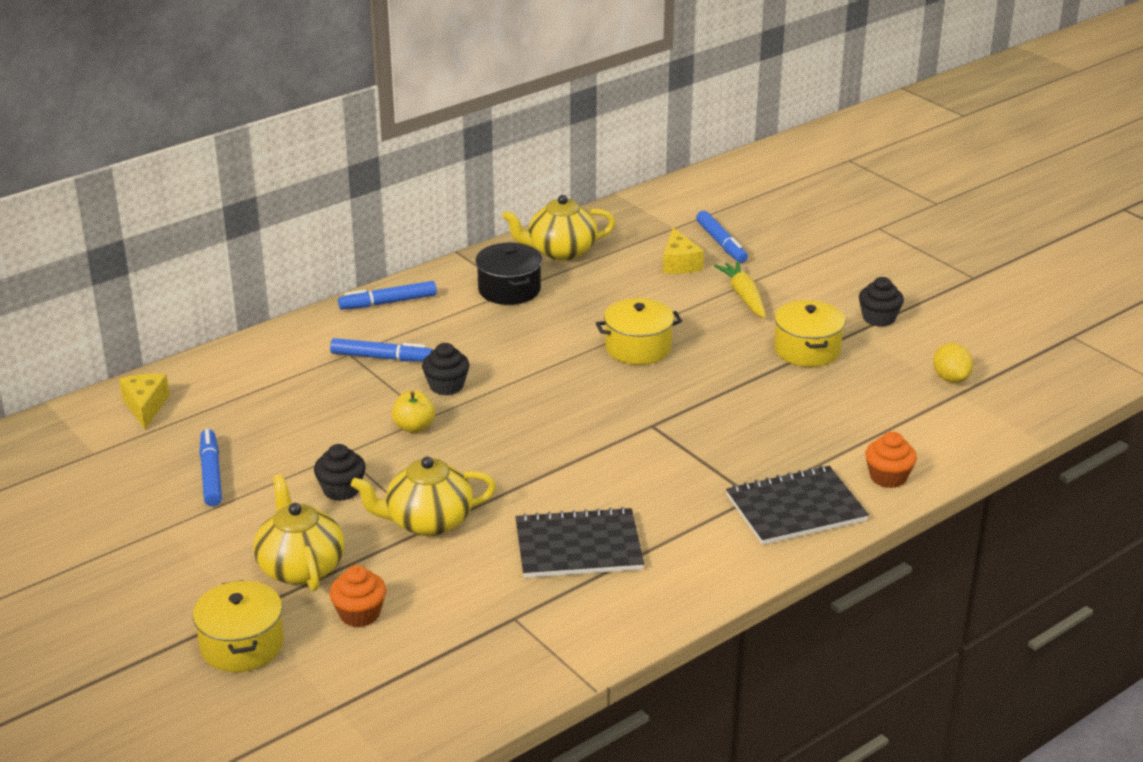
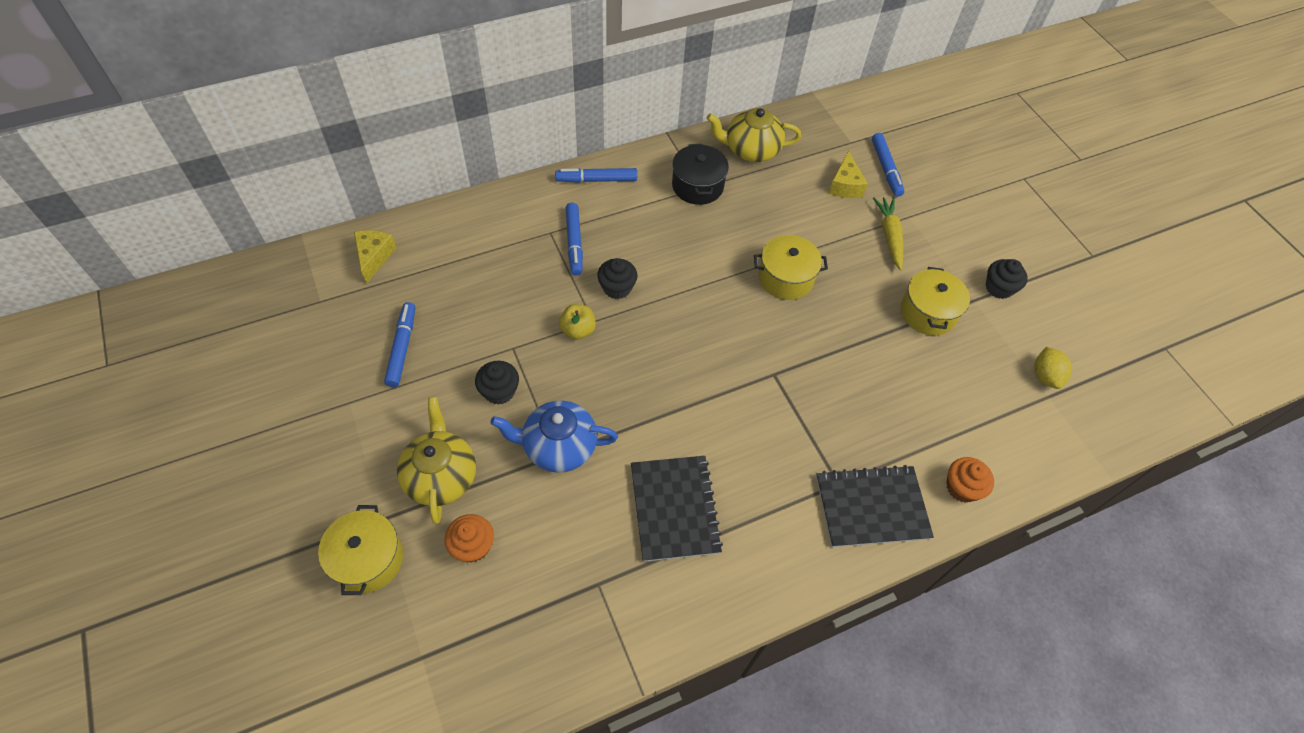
camera: 10 degrees right, 25 degrees up
blue marker [330,338,433,362] -> blue marker turned 60 degrees clockwise [566,203,583,276]
yellow teapot [351,456,496,536] -> blue teapot [490,400,618,473]
black notebook [515,507,644,578] -> black notebook turned 75 degrees clockwise [631,456,723,562]

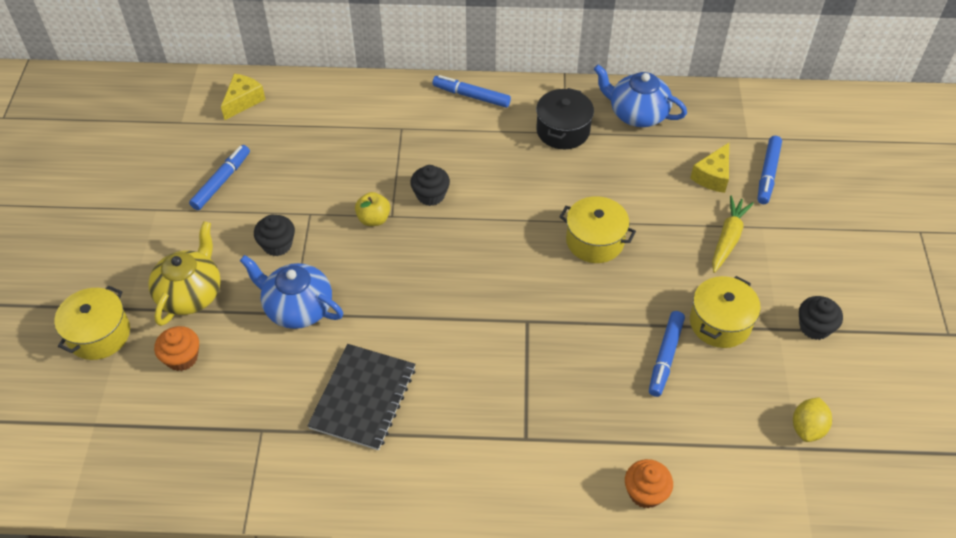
camera: 30 degrees right, 5 degrees down
blue marker [566,203,583,276] -> blue marker moved to [649,311,685,397]
yellow teapot [707,108,801,162] -> blue teapot [594,64,687,127]
black notebook [816,465,934,547] -> none

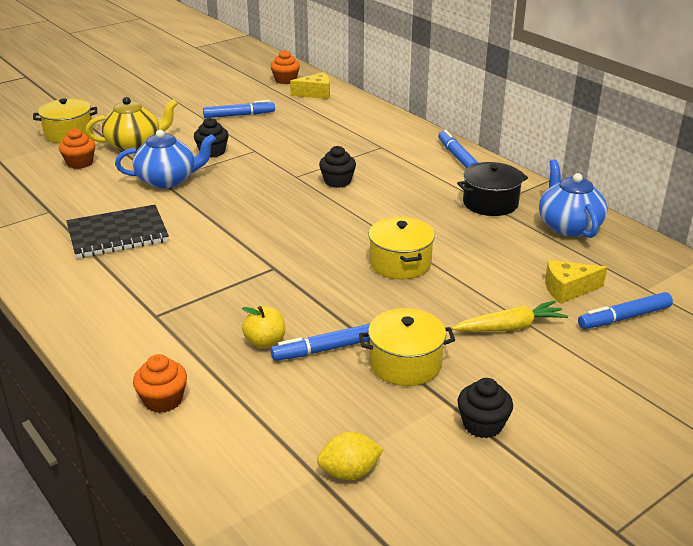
camera: 50 degrees right, 20 degrees down
blue teapot [240,255,343,329] -> blue teapot turned 90 degrees clockwise [115,130,216,188]
yellow apple [355,192,390,226] -> yellow apple moved to [242,306,285,348]
none -> orange cupcake [271,50,300,84]

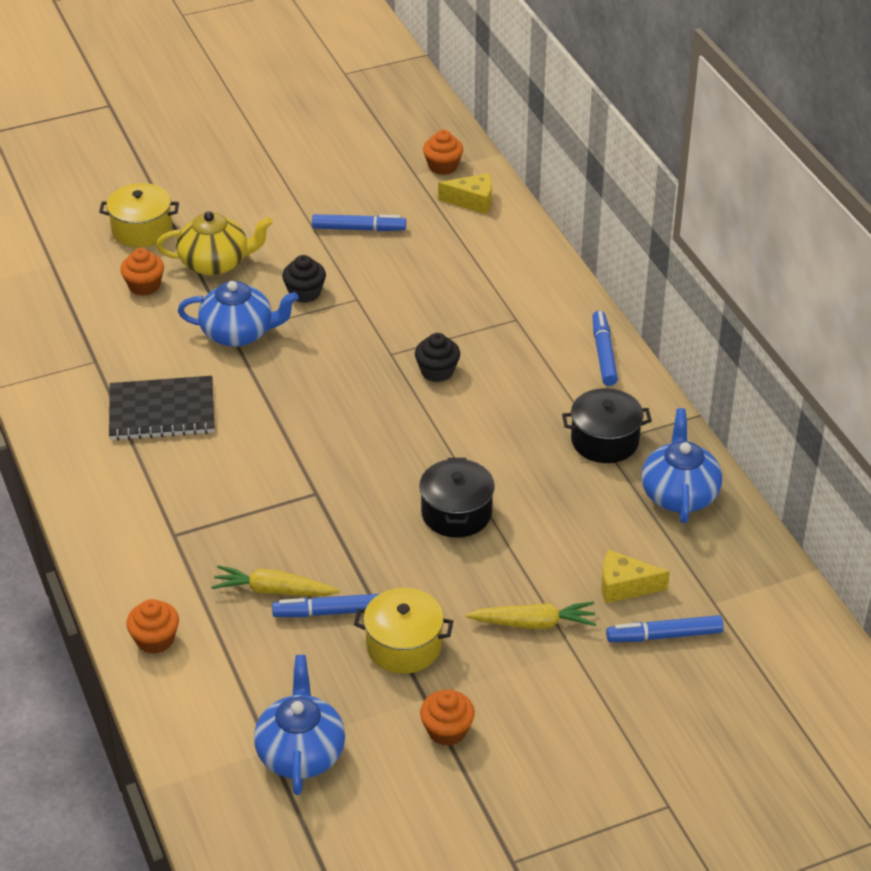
camera: 15 degrees right, 10 degrees up
yellow apple [242,306,285,348] -> yellow carrot [211,565,340,596]
yellow lemon [317,432,384,480] -> blue teapot [254,655,345,795]
yellow pot [368,217,435,279] -> black pot [419,458,495,538]
black cupcake [457,378,513,438] -> orange cupcake [420,690,475,746]

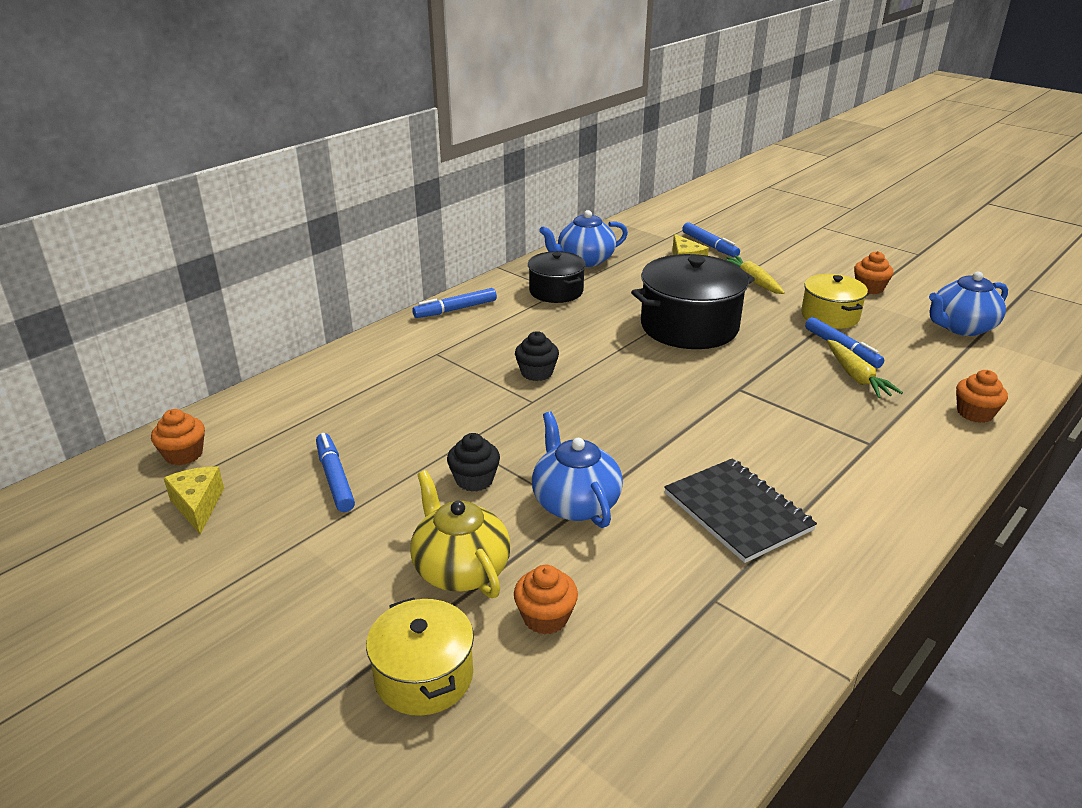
camera: 115 degrees left, 10 degrees down
black pot [419,458,495,538] -> black pot [631,254,755,349], size x1.68
yellow cheese [438,173,492,214] -> yellow cheese moved to [164,466,224,535]

